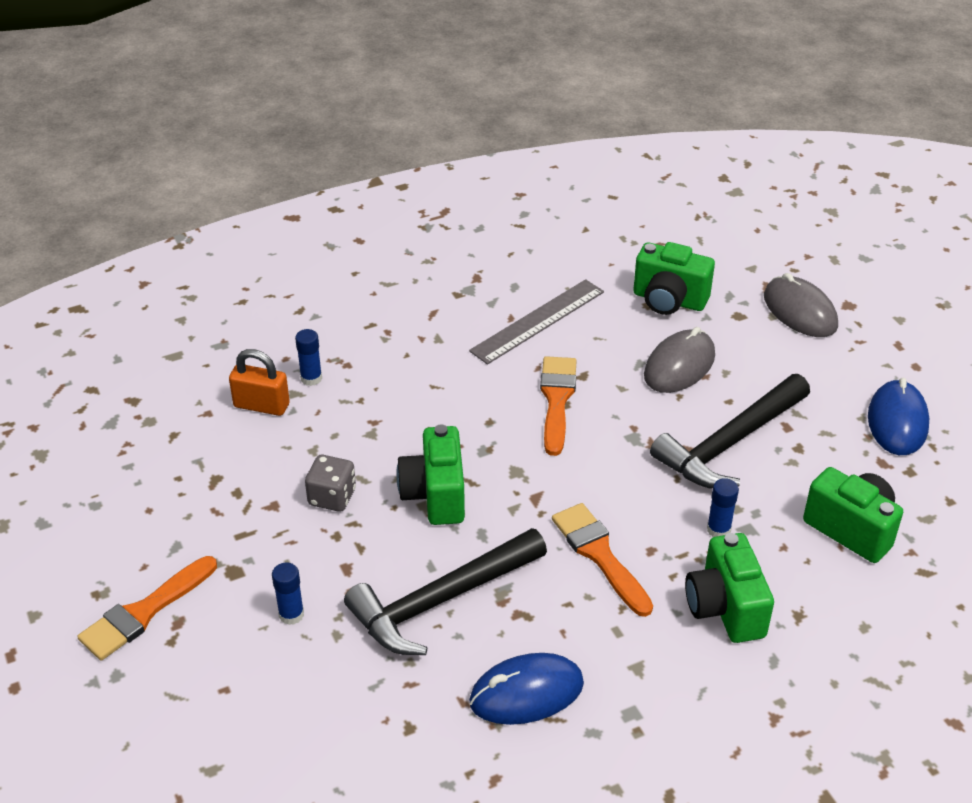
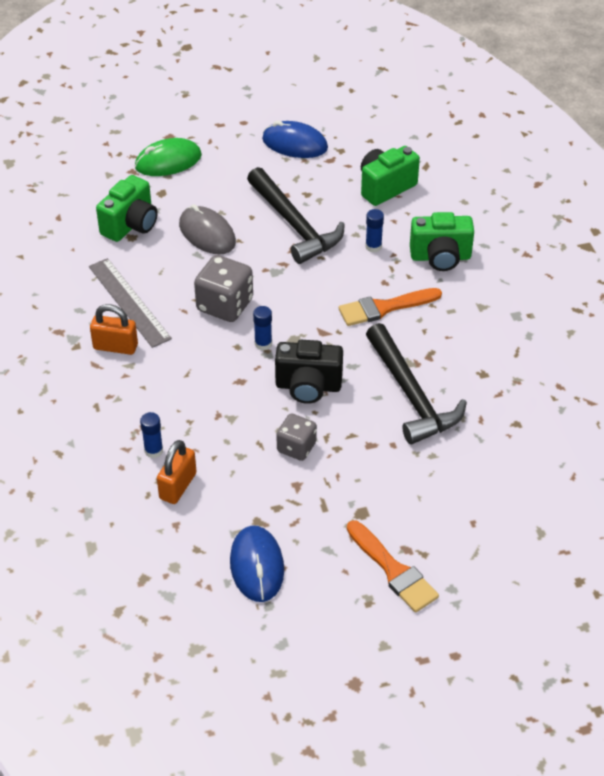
camera: 80 degrees left, 5 degrees up
blue glue stick [272,562,304,625] -> blue glue stick moved to [253,306,272,351]
green camera [396,424,465,525] -> black camera [275,340,343,404]
blue mouse [469,653,584,725] -> blue mouse moved to [230,526,284,602]
orange brush [540,356,577,456] -> grey dice [194,255,253,322]
grey mouse [764,273,838,337] -> green mouse [135,138,202,176]
none -> orange padlock [90,304,138,355]

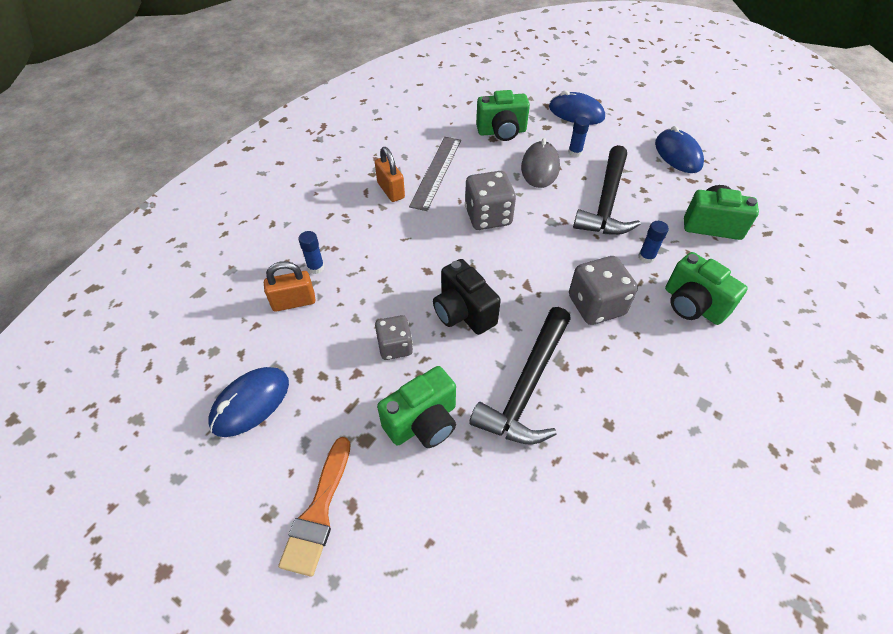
camera: 50 degrees right, 5 degrees up
green mouse [135,138,202,176] -> blue mouse [549,90,605,125]
blue glue stick [253,306,272,351] -> blue glue stick moved to [568,117,590,157]
orange brush [339,288,442,326] -> grey dice [569,256,638,325]
none -> green camera [377,366,456,448]

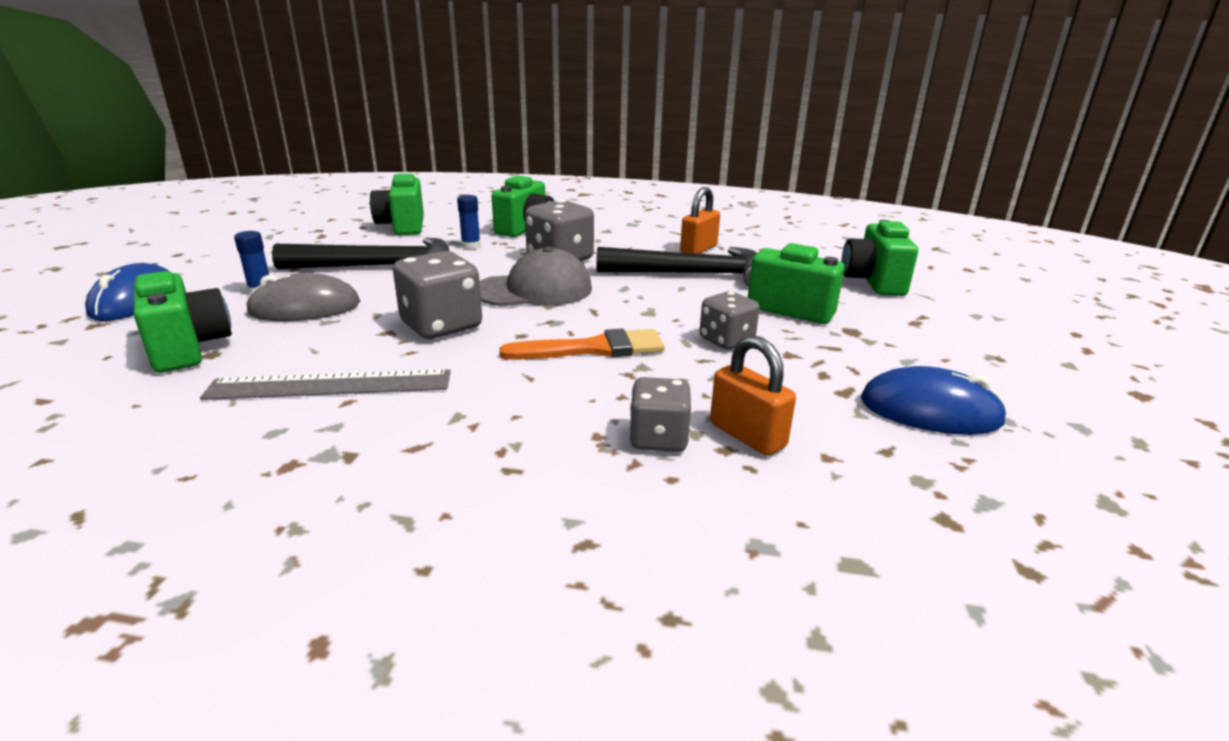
camera: 115 degrees left, 25 degrees down
orange brush [278,437,351,577] -> orange brush moved to [499,329,665,360]
blue glue stick [298,231,324,274] -> grey dice [629,377,691,452]
orange padlock [375,147,405,202] -> orange padlock moved to [680,187,720,254]
black camera [433,259,501,335] -> none
blue mouse [655,126,704,173] -> none
none -> grey cap [480,246,592,306]
none -> green camera [841,220,918,296]

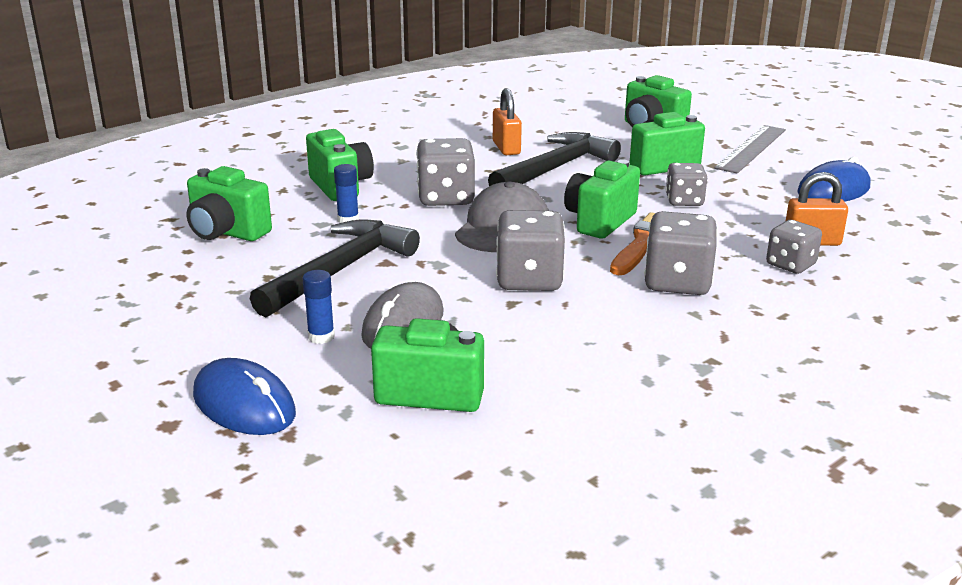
camera: 50 degrees left, 0 degrees up
grey ruler [200,369,451,400] -> grey ruler moved to [714,125,786,174]
none -> green camera [564,159,640,239]
none -> grey dice [644,211,718,295]

